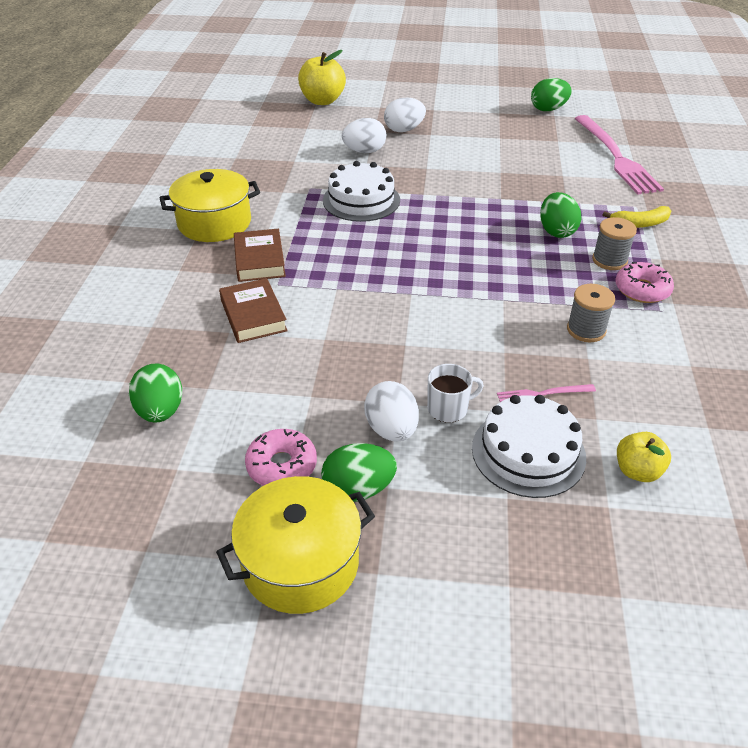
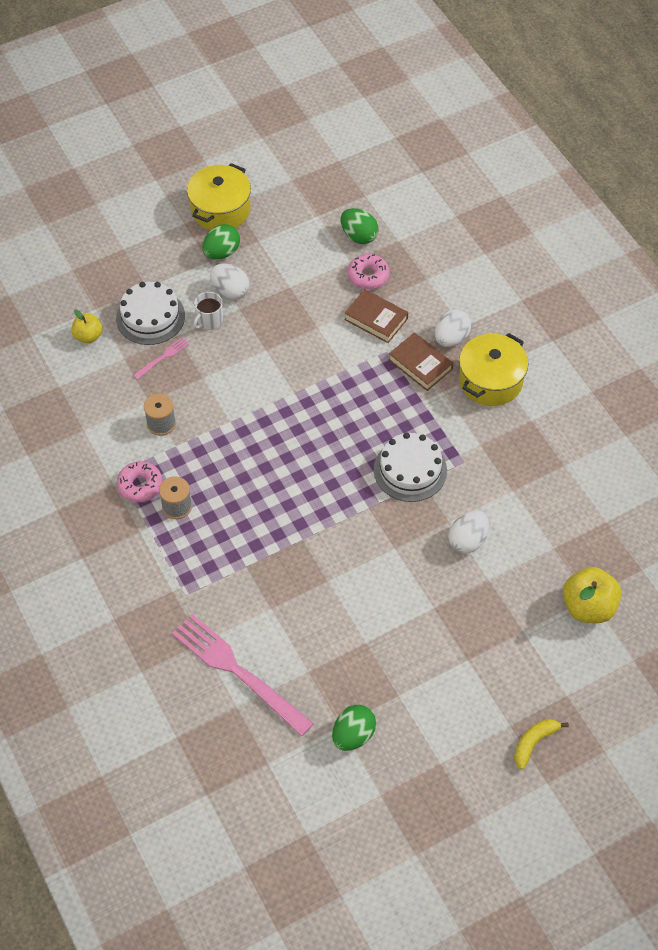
camera: 145 degrees right, 15 degrees up
pink donut [245,429,317,486] -> pink donut moved to [348,254,389,290]
white egg [384,98,426,132] -> white egg moved to [435,309,471,347]
green egg [540,192,582,238] -> none
yellow banana [603,206,671,228] -> yellow banana moved to [514,719,569,770]

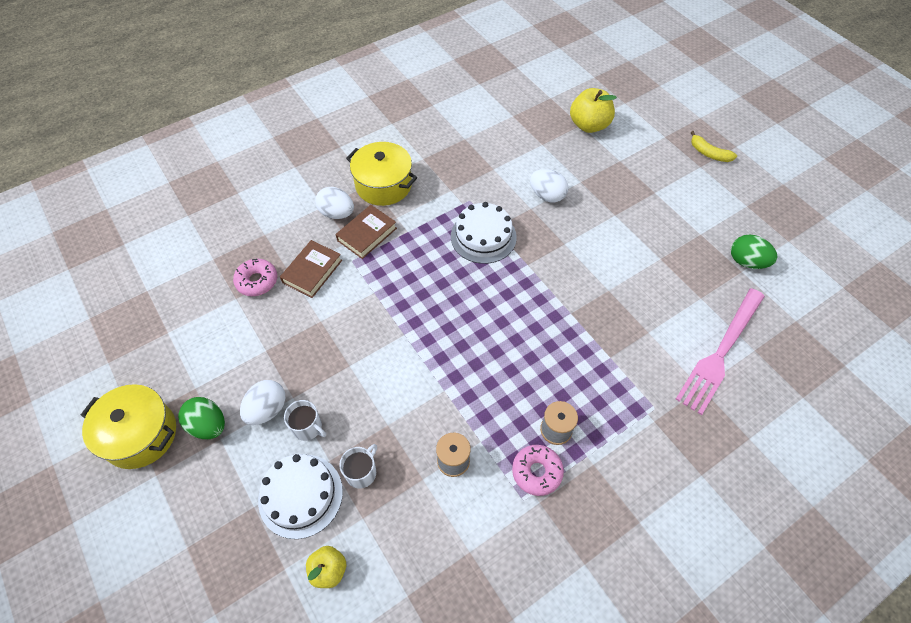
camera: 95 degrees left, 0 degrees up
pink fork [133,337,189,380] -> white mug [339,444,377,489]
green egg [340,208,378,244] -> none

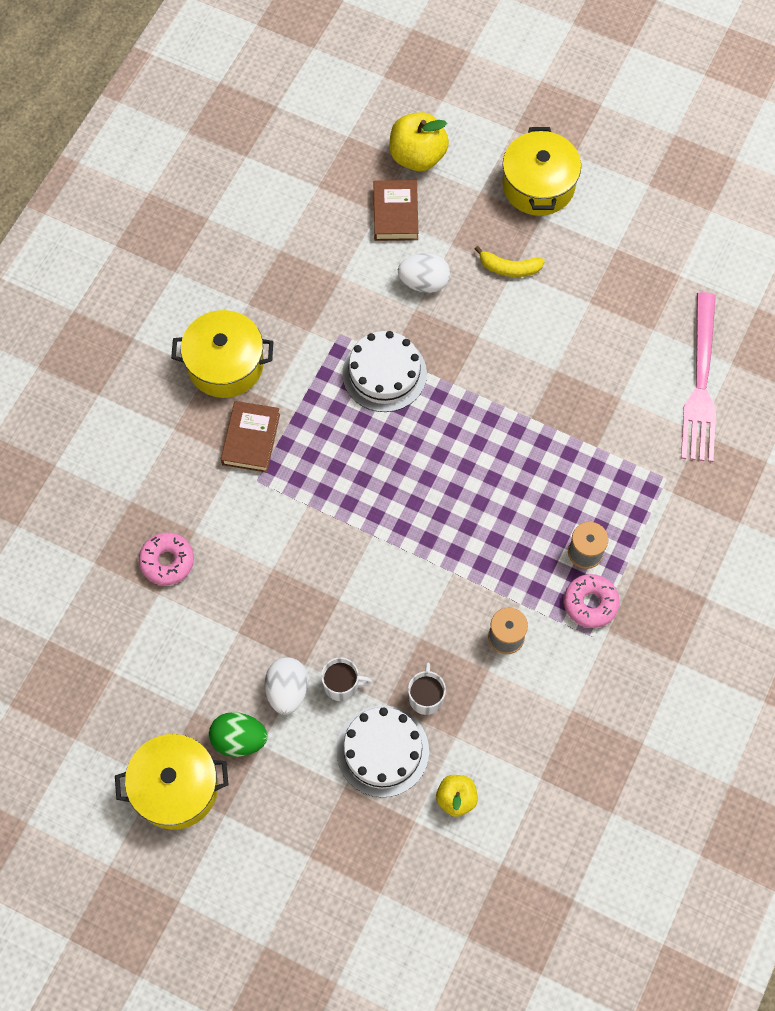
camera: 30 degrees left, 10 degrees up
brown book [280,240,342,298] -> brown book moved to [374,180,418,241]
white egg [315,187,354,219] -> none
yellow banana [691,131,737,162] -> yellow banana moved to [475,246,545,277]
green egg [731,234,777,269] -> none
none -> yellow pot [502,127,581,216]

